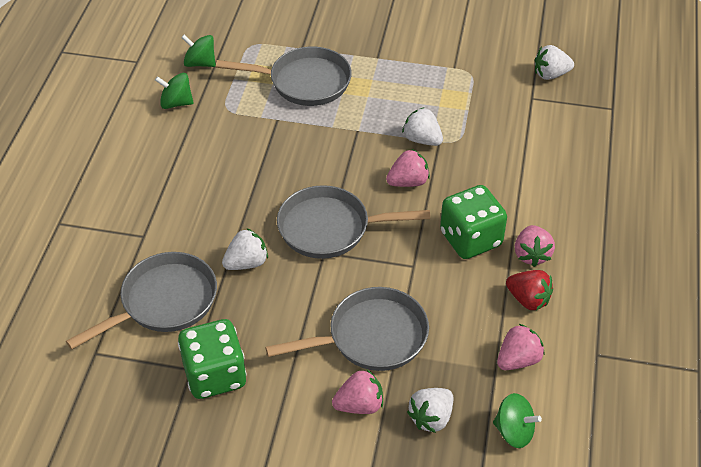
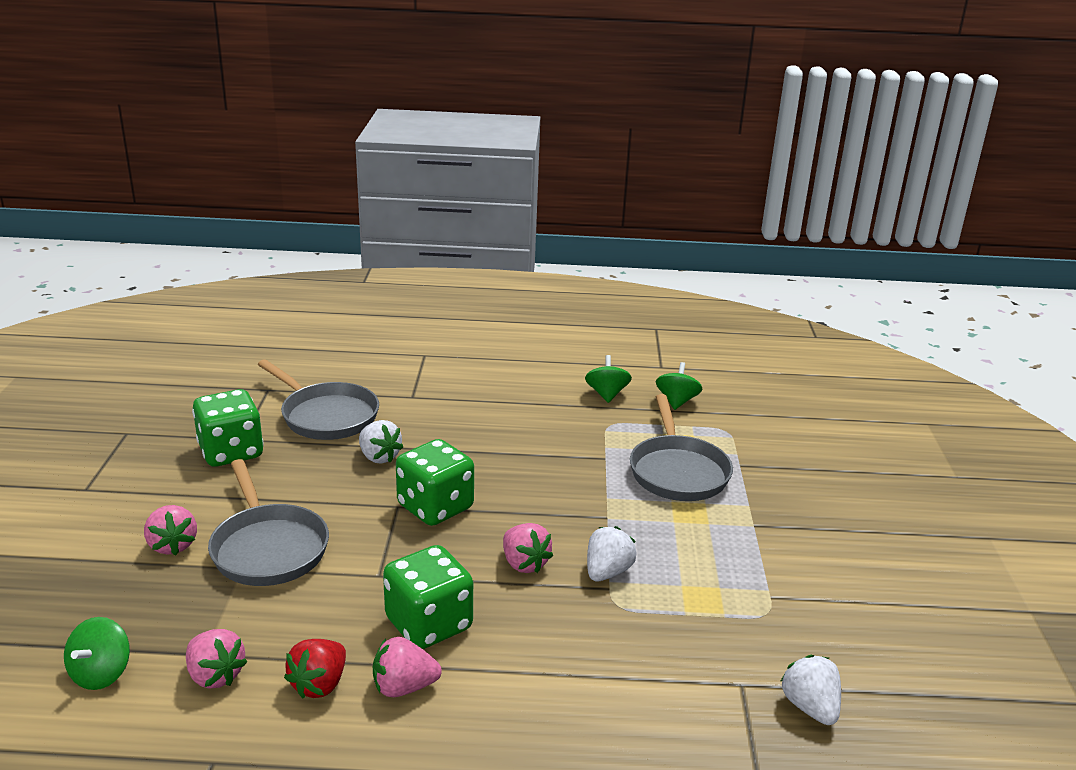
camera: 80 degrees right, 20 degrees down
grey pan [277,185,430,259] -> green dice [396,439,474,526]
white strawberry [407,388,453,433] -> none

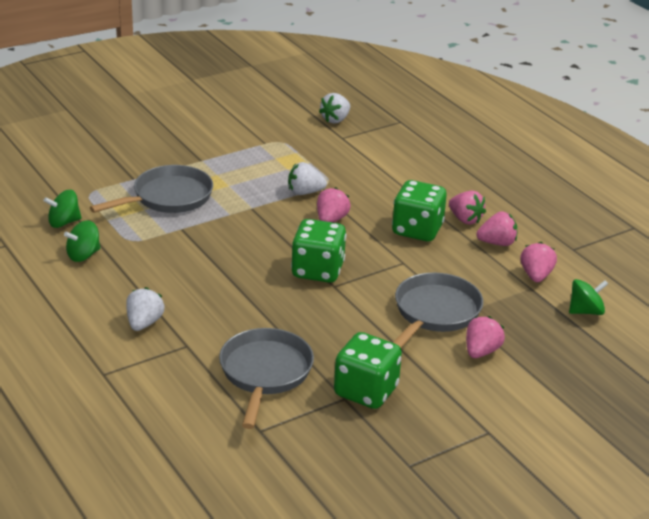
camera: 125 degrees left, 5 degrees up
red strawberry [284,639,346,699] -> pink strawberry [476,211,517,246]
white strawberry [359,420,403,464] -> white strawberry moved to [126,287,164,331]

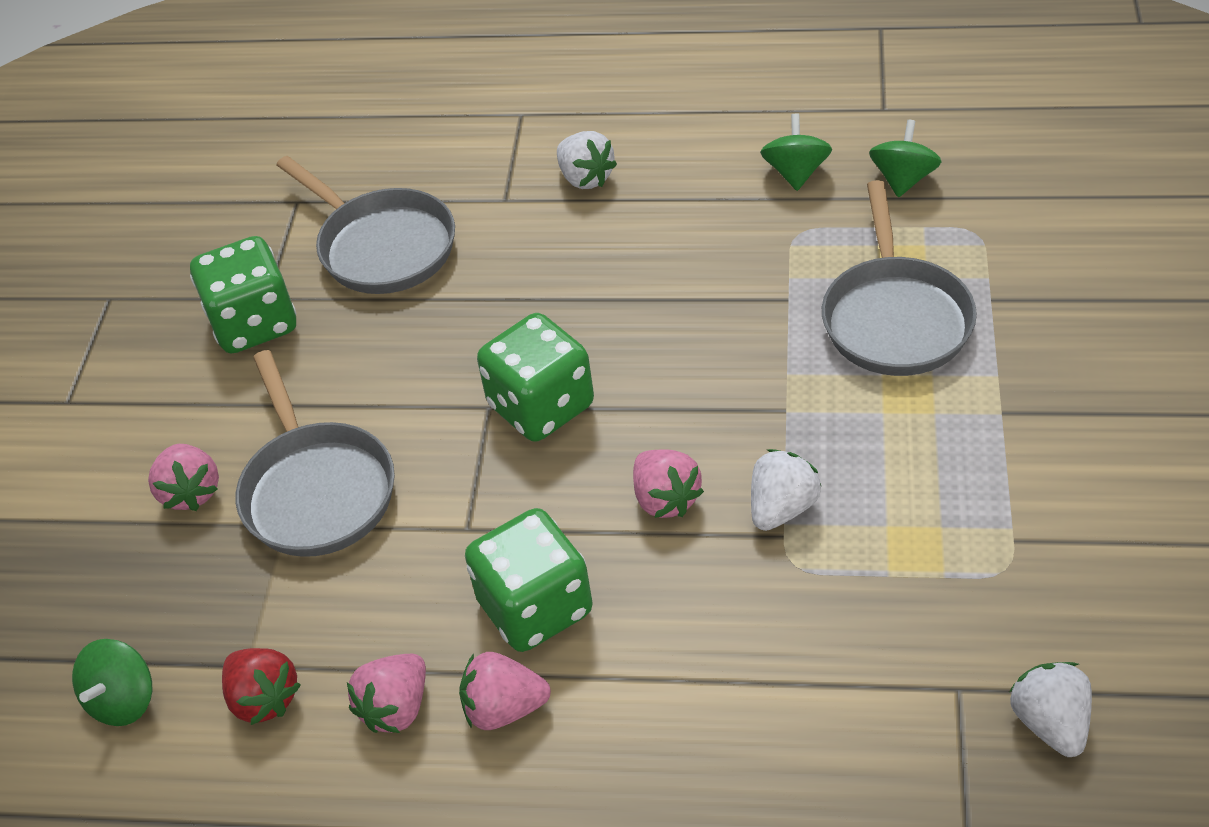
camera: 135 degrees right, 15 degrees up
pink strawberry [520,242,557,282] -> red strawberry [222,648,301,725]

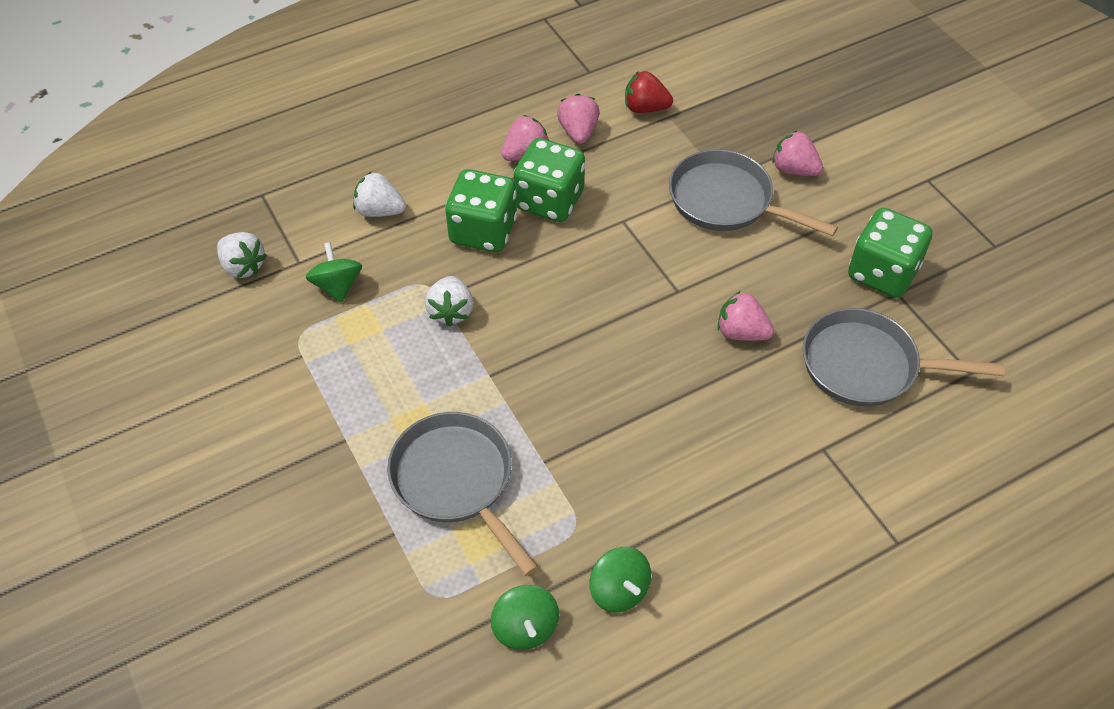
camera: 140 degrees right, 5 degrees up
green spinning top [72,639,152,726] -> green spinning top moved to [306,242,362,303]
green dice [477,313,594,442] -> green dice moved to [445,169,517,252]
white strawberry [557,131,617,189] -> white strawberry moved to [353,172,406,217]
pink strawberry [633,449,704,518] -> pink strawberry moved to [718,291,774,341]

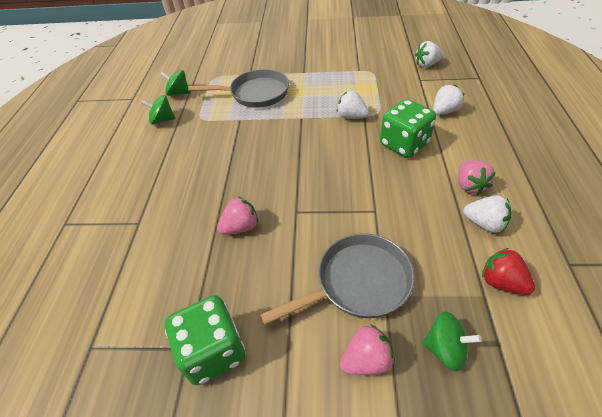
camera: 125 degrees right, 5 degrees down
green spinning top [306,242,362,303] -> green spinning top moved to [422,311,482,371]
green dice [514,138,585,222] -> none
pink strawberry [557,94,600,144] -> white strawberry [463,195,512,233]
red strawberry [625,71,673,113] -> red strawberry turned 90 degrees counterclockwise [482,248,535,295]
grey pan [803,308,1005,407] -> none

